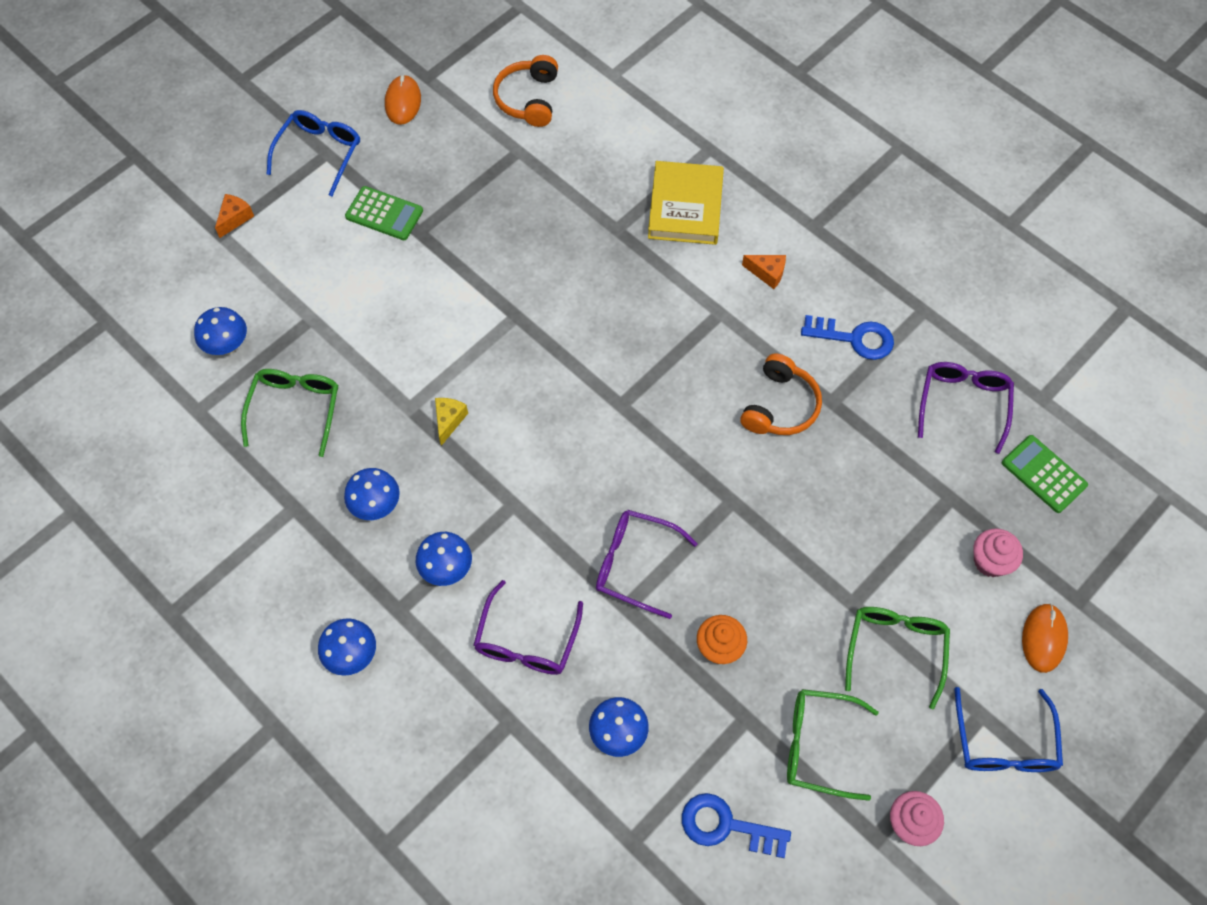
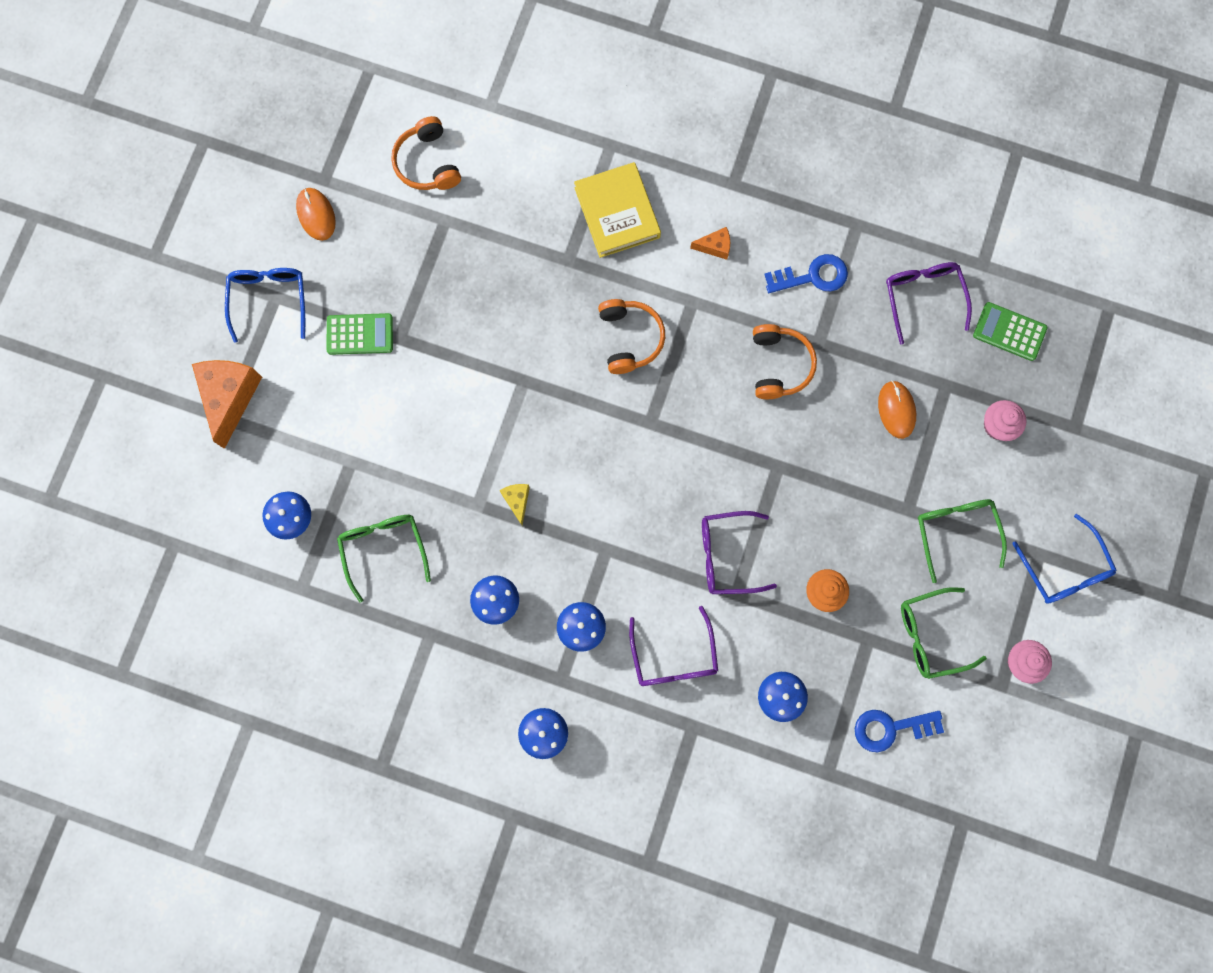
camera: 25 degrees left, 15 degrees up
orange cheese [215,194,254,238] -> orange cheese [192,360,262,449], size x2.06
orange mouse [1022,604,1068,673] -> orange mouse moved to [878,380,916,439]
none -> orange headphones [598,299,665,374]

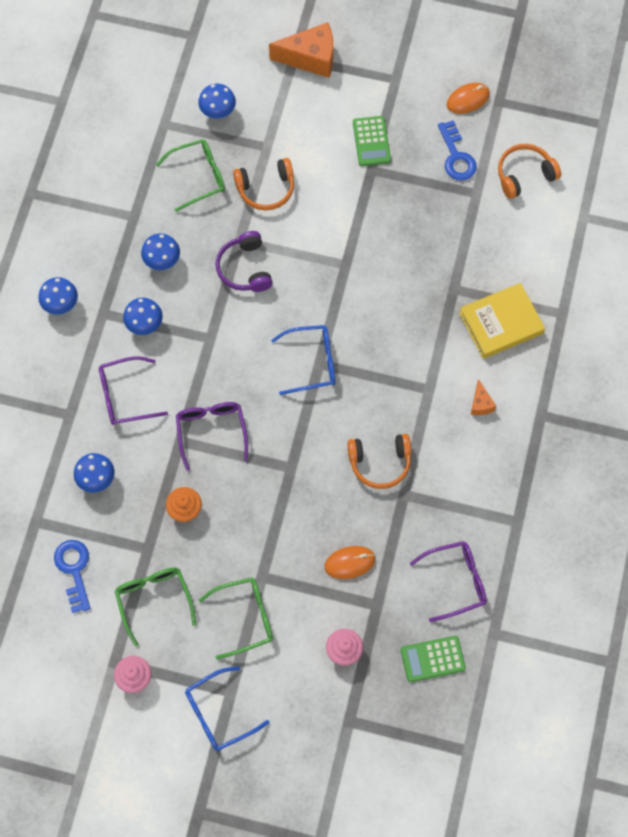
camera: 85 degrees right, 10 degrees down
blue glasses [225,268,305,343] -> blue glasses moved to [271,325,335,395]
yellow cheese [499,484,530,526] -> purple headphones [215,231,273,292]
orange headphones [598,299,665,374] -> orange headphones moved to [233,158,294,210]
blue key [764,254,848,293] -> blue key moved to [438,120,477,181]
green calculator [973,302,1048,361] -> green calculator turned 120 degrees counterclockwise [401,636,466,682]

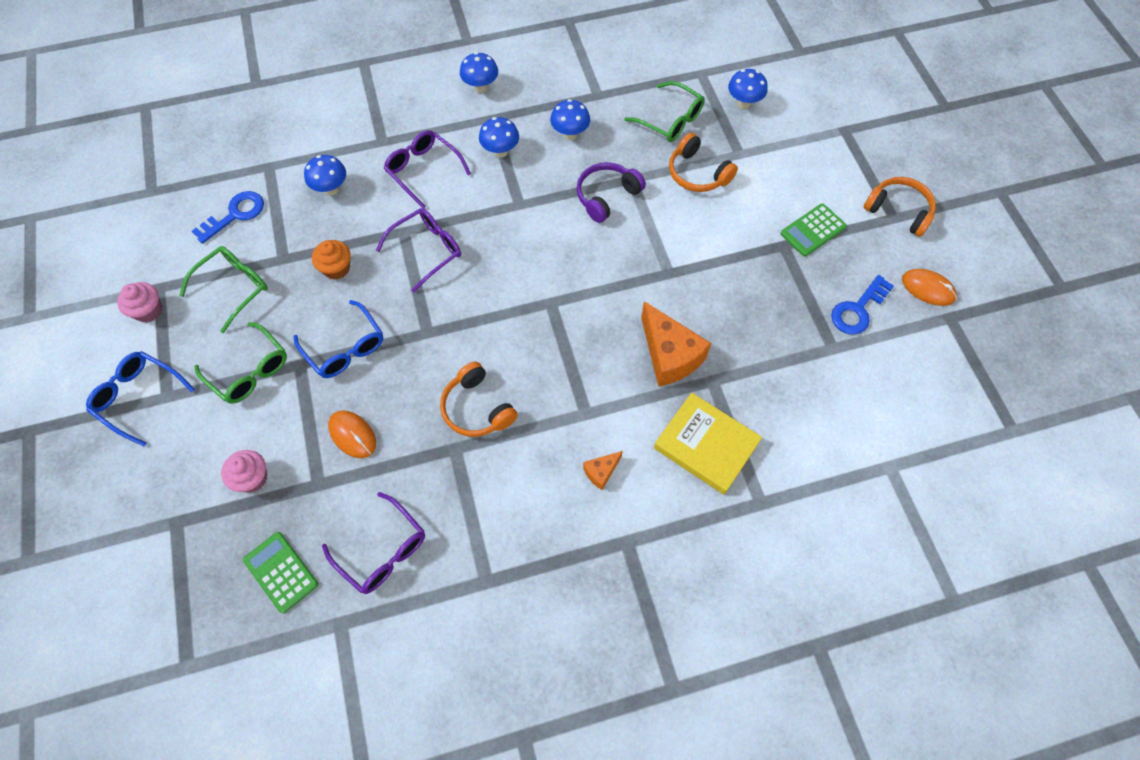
camera: 60 degrees right, 5 degrees down
orange cheese [269,22,333,78] -> orange cheese moved to [641,301,711,387]
blue glasses [271,325,335,395] -> blue glasses moved to [294,300,383,378]
orange headphones [498,144,561,199] -> orange headphones moved to [864,177,936,237]

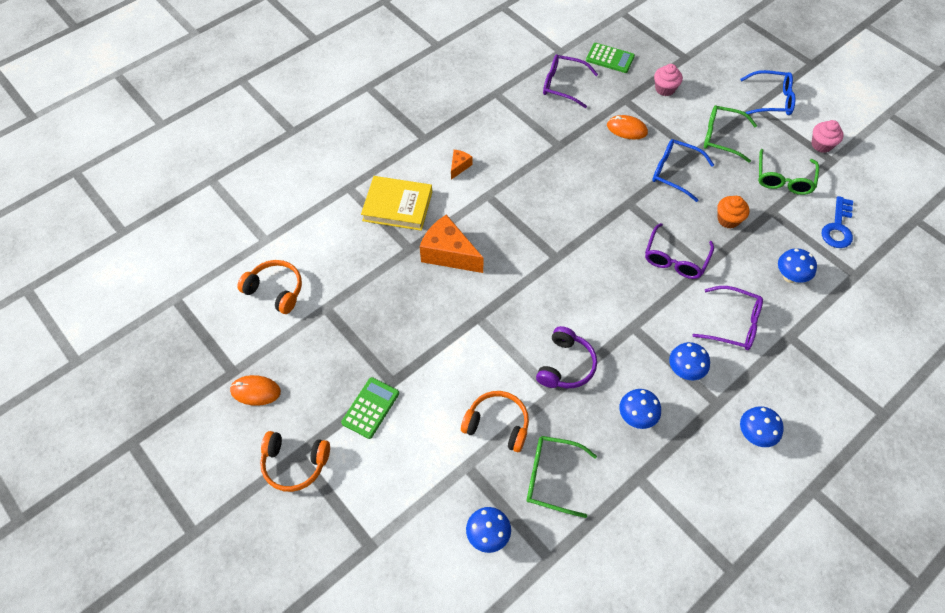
camera: 155 degrees right, 5 degrees down
orange headphones [440,361,518,437] -> orange headphones moved to [237,260,302,314]
blue key [831,275,894,335] -> none

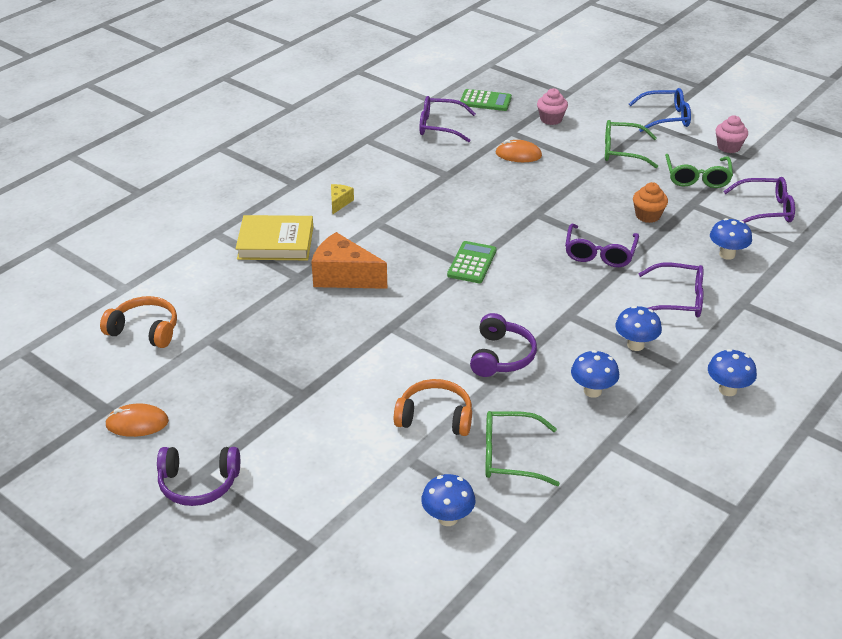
camera: 10 degrees left, 20 degrees down
orange headphones [260,431,330,492] -> purple headphones [157,447,240,506]
green calculator [341,377,399,439] -> green calculator moved to [447,241,496,283]
orange cheese [451,150,473,180] -> yellow cheese [331,184,354,215]
blue glasses [652,139,714,202] -> none
blue key [822,196,853,248] -> purple glasses [723,177,795,223]

